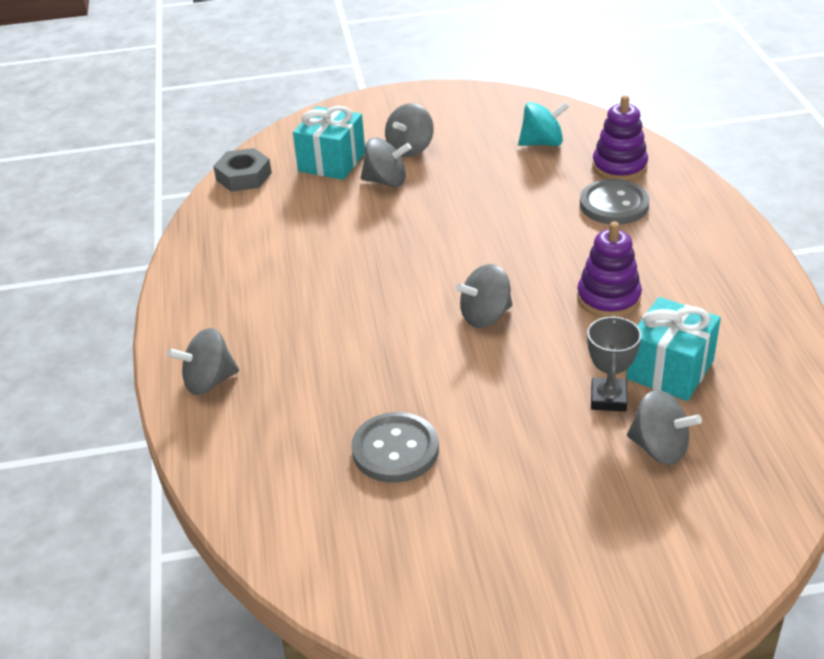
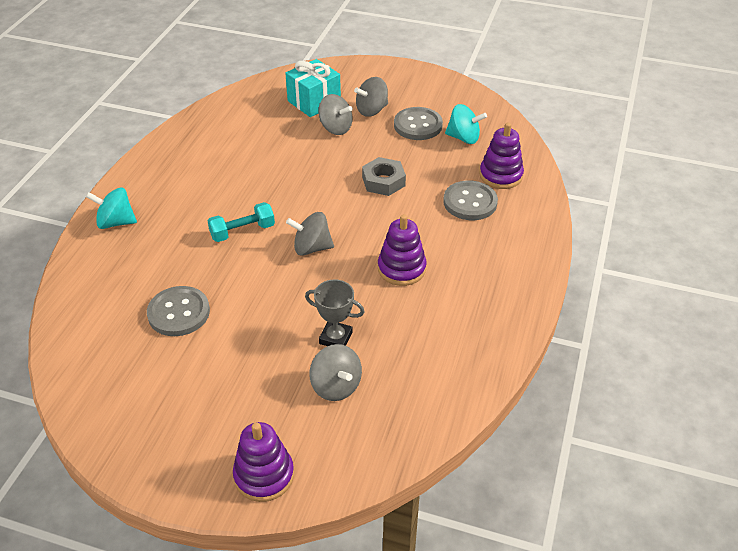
camera: 25 degrees right, 5 degrees up
grey spinning top [167,328,239,395] -> turquoise spinning top [86,187,137,229]
grey nut [213,148,272,192] -> grey nut moved to [362,157,406,196]
grey trophy [587,315,641,411] -> grey trophy turned 75 degrees clockwise [305,280,365,346]
turquoise gift [626,297,721,401] -> none
none -> turquoise dumbbell [207,202,275,242]
none -> purple stacking toy [233,422,294,502]
none -> grey button [394,107,443,140]

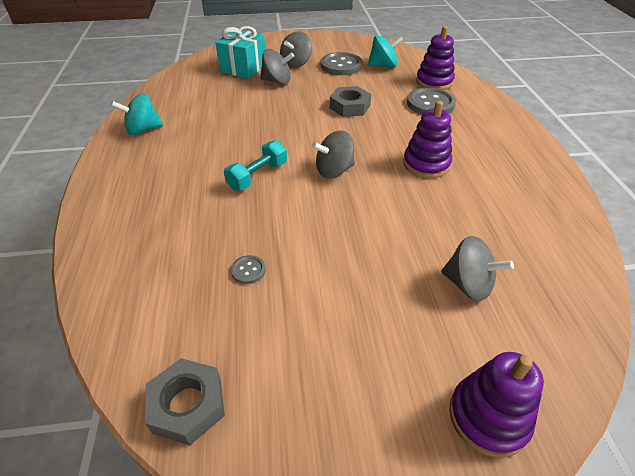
camera: 25 degrees left, 0 degrees up
turquoise spinning top [86,187,137,229] -> turquoise spinning top moved to [111,93,163,135]
grey button [147,286,210,336] -> grey button [231,255,266,284], size x0.48
grey trophy [305,280,365,346] -> none
none -> grey nut [145,358,225,445]

